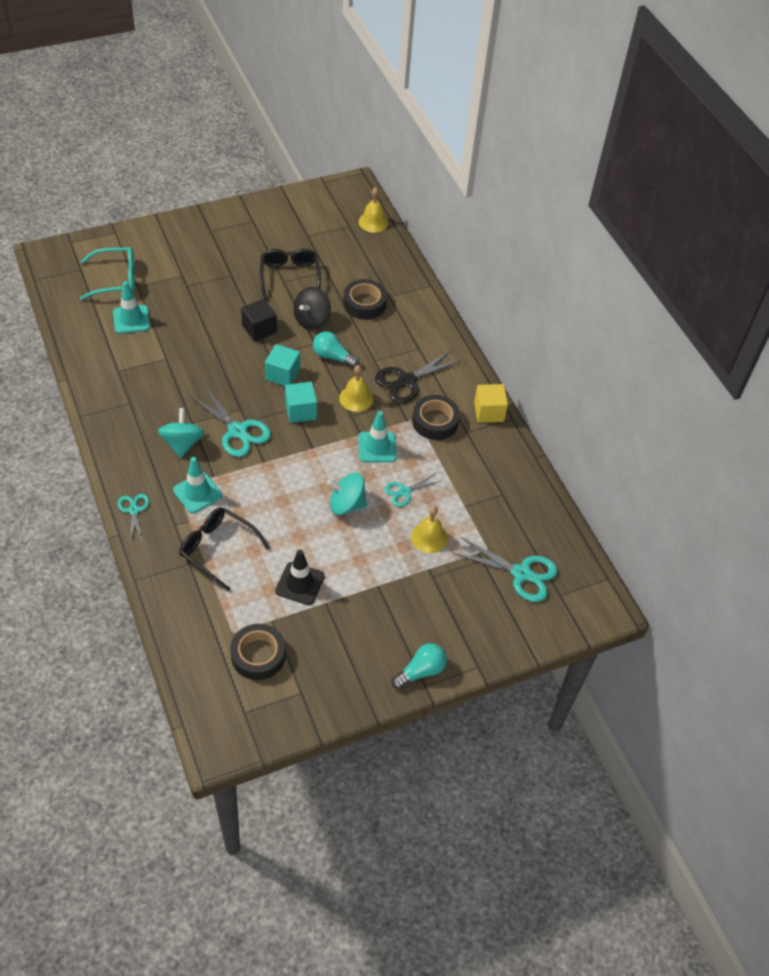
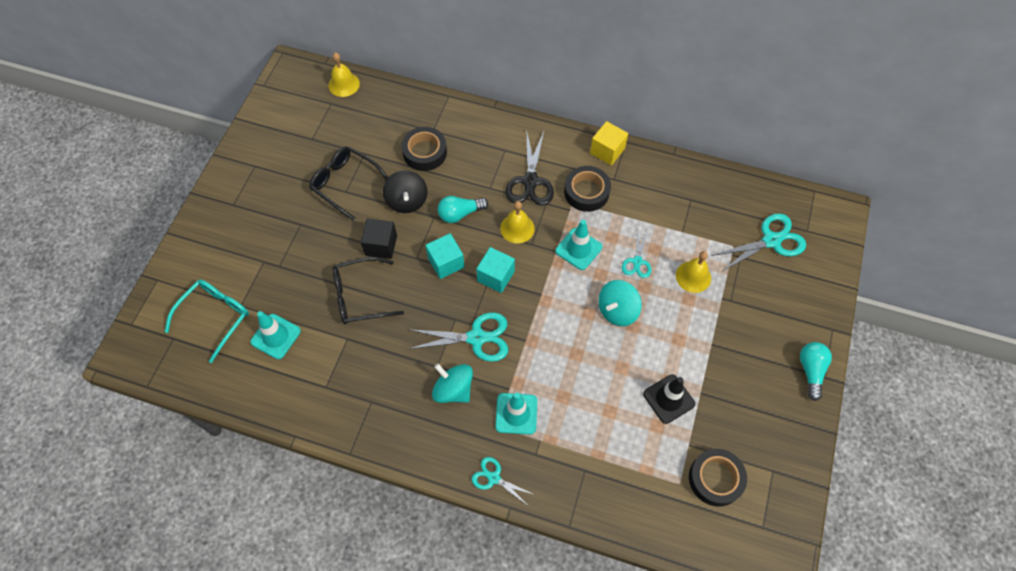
camera: 45 degrees left, 10 degrees up
black glasses [179,507,270,591] -> black glasses moved to [333,257,404,324]

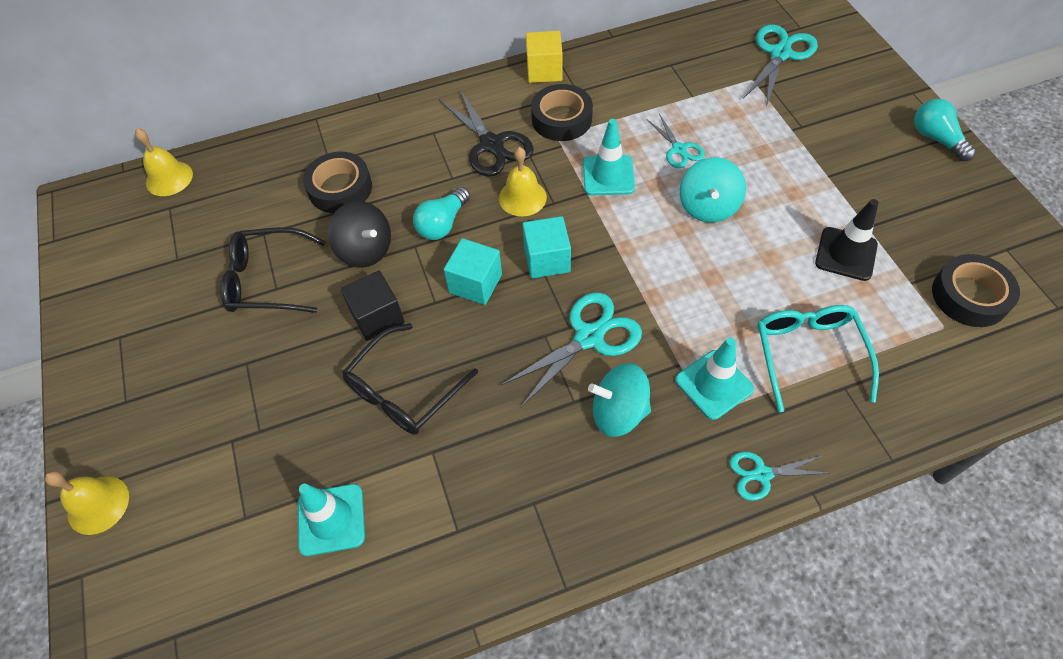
camera: 35 degrees left, 5 degrees down
turquoise glasses [165,280,249,363] -> turquoise glasses moved to [757,305,879,412]
yellow bell [676,251,711,293] -> yellow bell moved to [45,471,129,535]

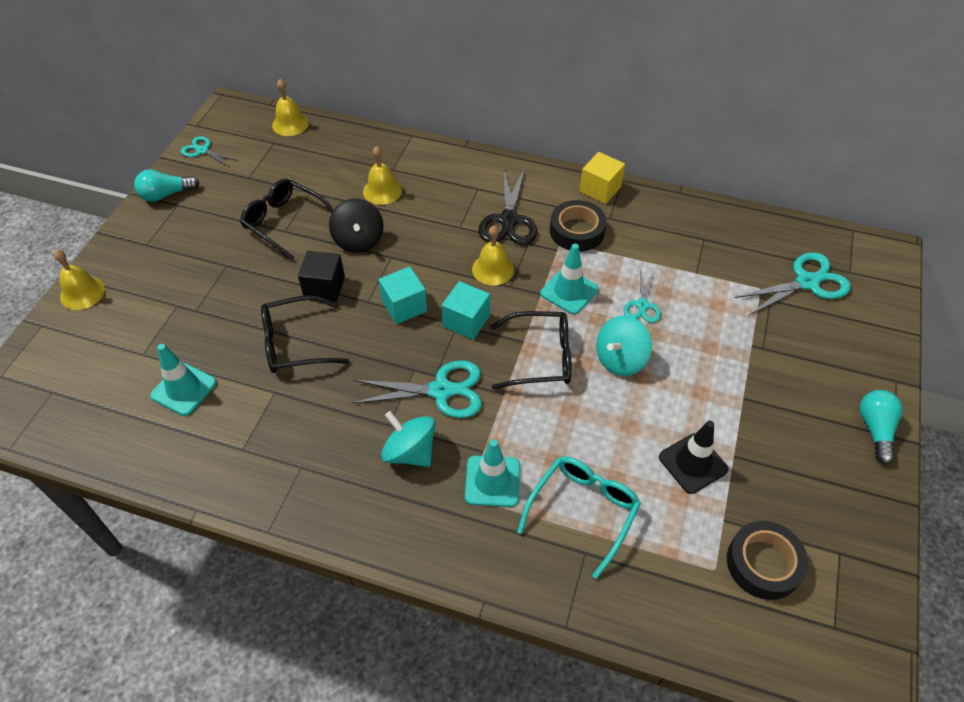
camera: 35 degrees right, 5 degrees down
black tape [303,152,372,213] -> yellow bell [363,146,402,205]
turquoise light bulb [413,187,470,240] -> turquoise light bulb moved to [134,169,200,202]
turquoise scissors [729,452,831,501] -> turquoise scissors moved to [181,136,238,167]
none -> black glasses [490,311,572,389]

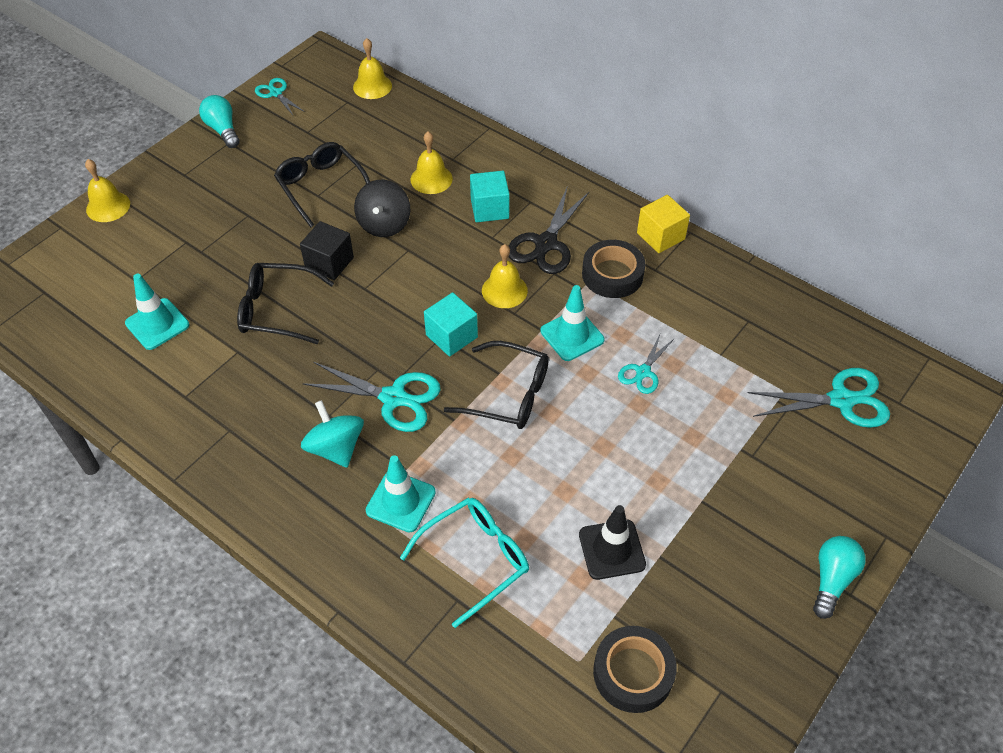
camera: 20 degrees right, 0 degrees up
turquoise light bulb [134,169,200,202] -> turquoise light bulb turned 60 degrees clockwise [199,95,240,148]
turquoise cube [379,267,427,324] -> turquoise cube moved to [470,171,510,222]
turquoise spinning top [596,316,652,376] -> none

